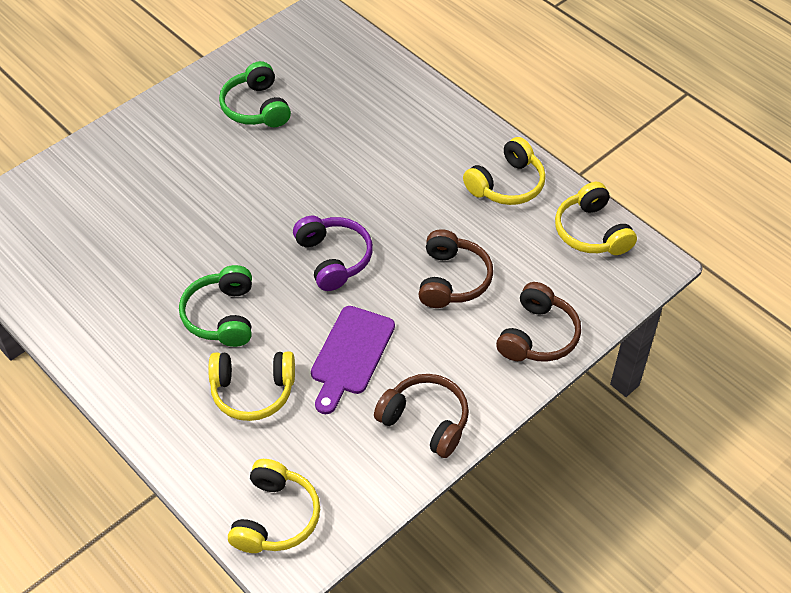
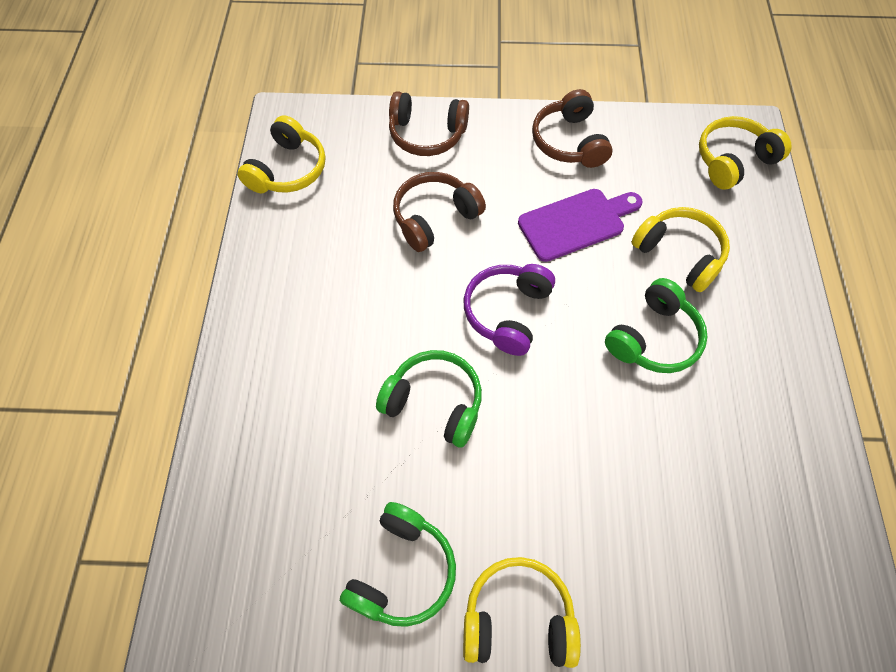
camera: 135 degrees left, 10 degrees up
yellow headphones [463,137,546,205] -> yellow headphones moved to [463,557,581,668]
brown headphones [496,282,581,362] -> brown headphones turned 150 degrees counterclockwise [389,91,469,156]
none -> green headphones [376,350,482,447]

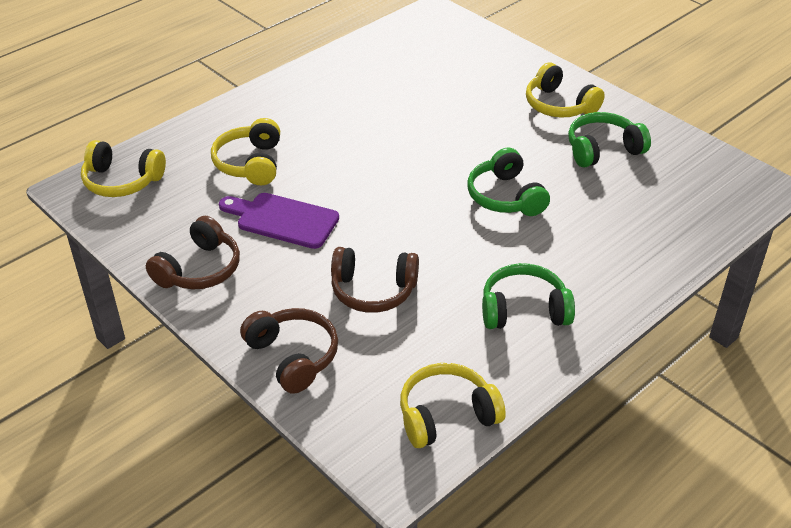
camera: 135 degrees left, 20 degrees down
purple headphones [464,264,555,356] -> none
green headphones [605,278,708,373] -> green headphones moved to [482,263,575,329]

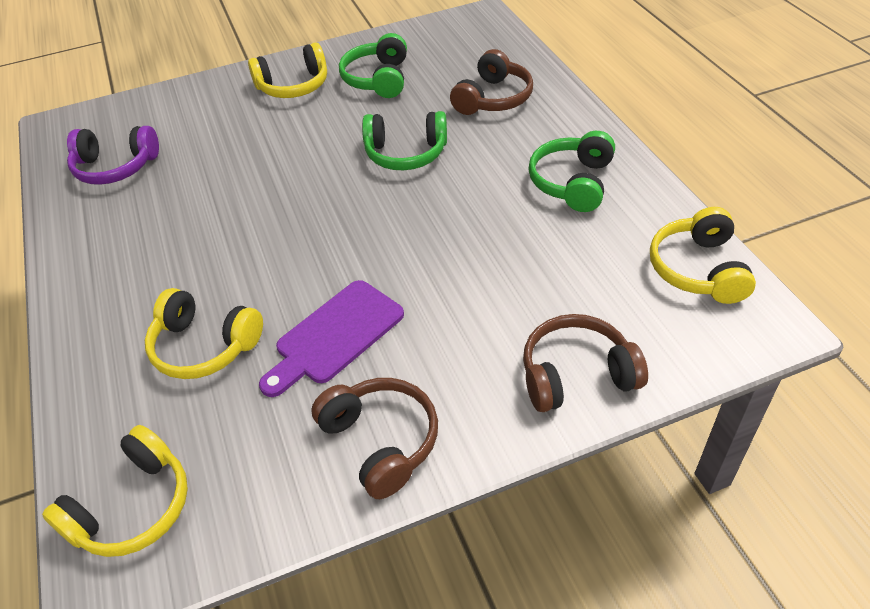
camera: 65 degrees left, 5 degrees up
brown headphones [331,247,419,313] -> brown headphones moved to [450,49,533,115]
none -> purple headphones [67,126,159,185]

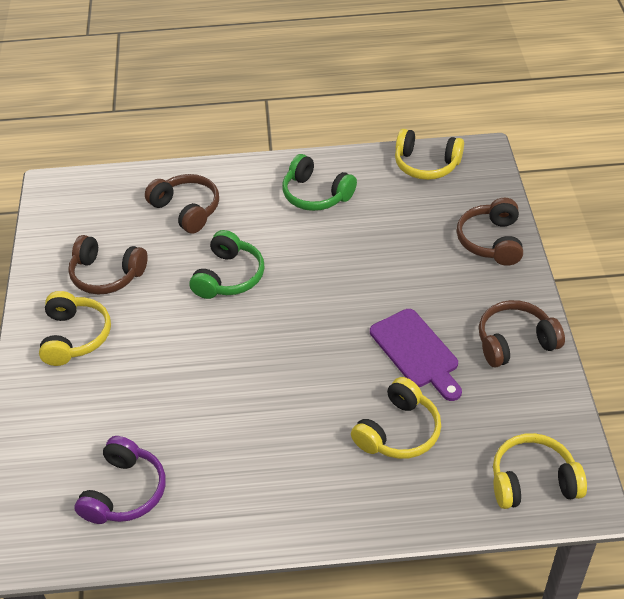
camera: 75 degrees left, 0 degrees up
yellow headphones [42,425,188,557] -> yellow headphones turned 60 degrees counterclockwise [493,433,587,509]
green headphones [339,33,407,98] -> brown headphones [68,235,148,295]

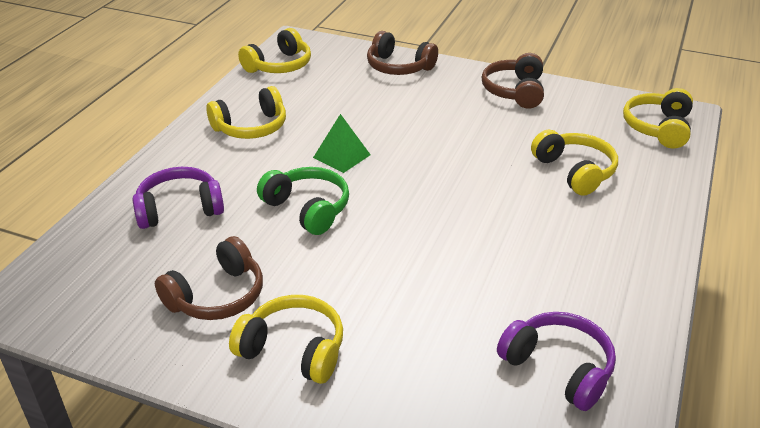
camera: 65 degrees left, 10 degrees down
brown headphones [145,174,219,233] -> purple headphones [132,167,224,229]
green headphones [282,154,357,211] -> yellow headphones [206,86,286,139]
purple cutting board [370,309,462,401] -> none
none -> green pyramid [313,114,371,173]

